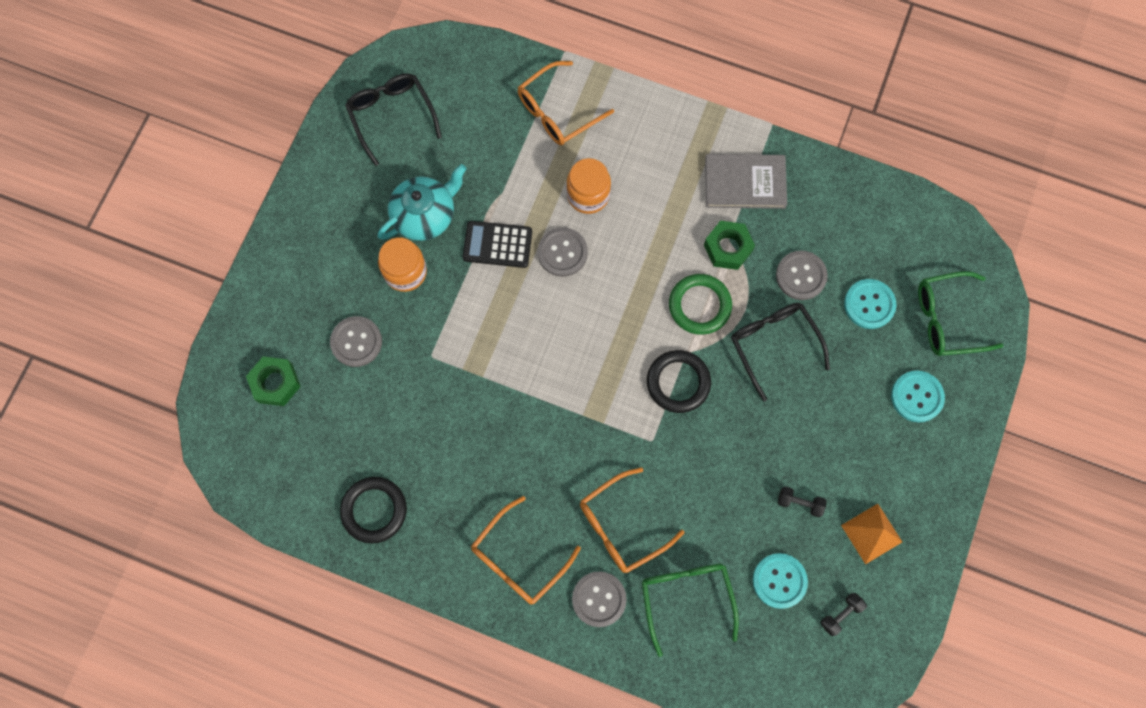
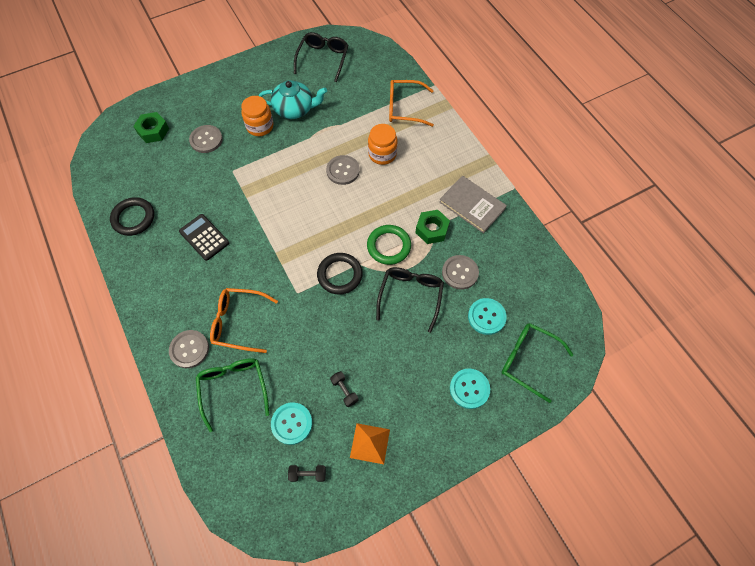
camera: 40 degrees right, 10 degrees down
black calculator [462,221,532,268] -> black calculator moved to [179,214,229,261]
orange glasses [471,496,581,605] -> none
green glasses [642,564,739,657] -> green glasses turned 45 degrees counterclockwise [196,358,269,432]

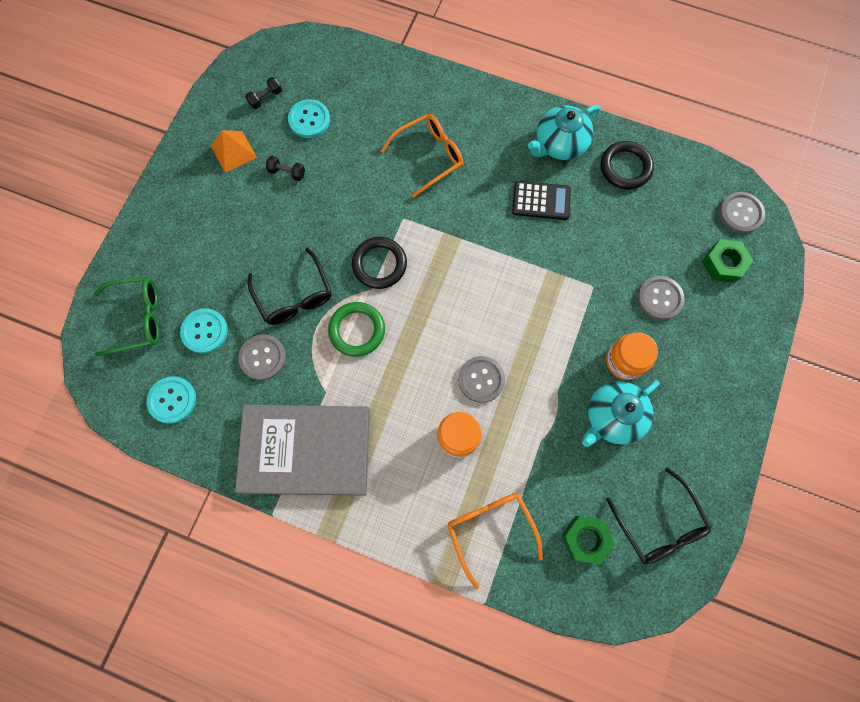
camera: 140 degrees right, 10 degrees up
grey button [169,330,209,368] -> grey button moved to [719,192,765,234]
green glasses [196,358,269,432] -> none
orange glasses [389,80,434,127] -> orange glasses turned 75 degrees counterclockwise [447,493,543,589]
green nut [415,210,450,244] -> green nut moved to [562,516,615,565]
grey book [439,176,507,233] -> grey book [235,405,370,496], size x1.62
turquoise button [450,368,490,409] -> turquoise button moved to [147,376,196,424]
none -> turquoise teapot [528,105,601,160]

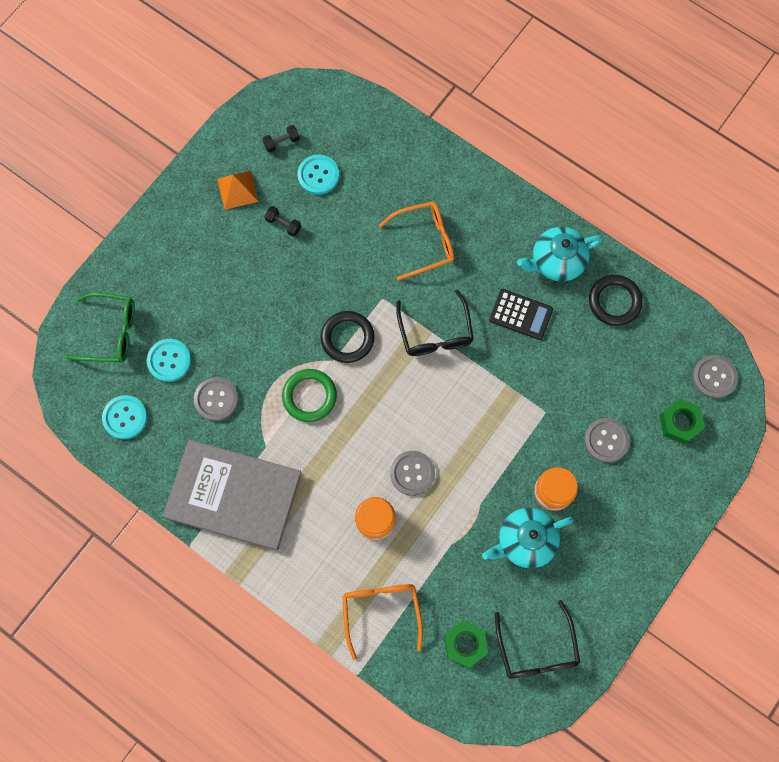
camera: 15 degrees right, 0 degrees up
black glasses [248,248,332,325] -> black glasses moved to [396,289,474,356]

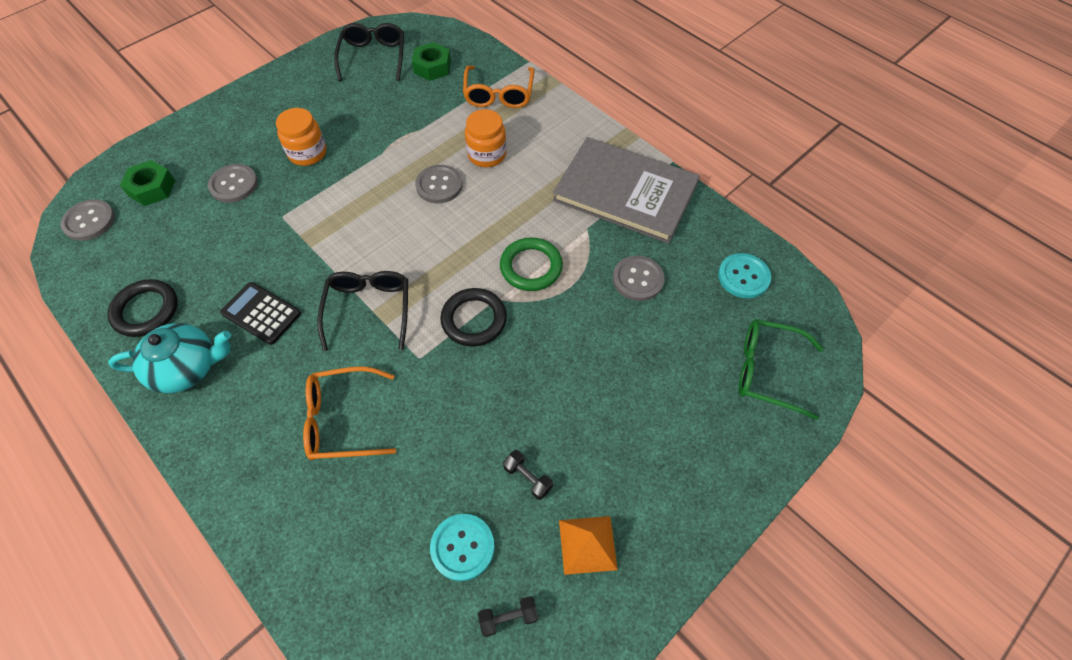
camera: 170 degrees left, 15 degrees down
turquoise button [147,339,191,382] -> none
turquoise teapot [482,508,573,568] -> none

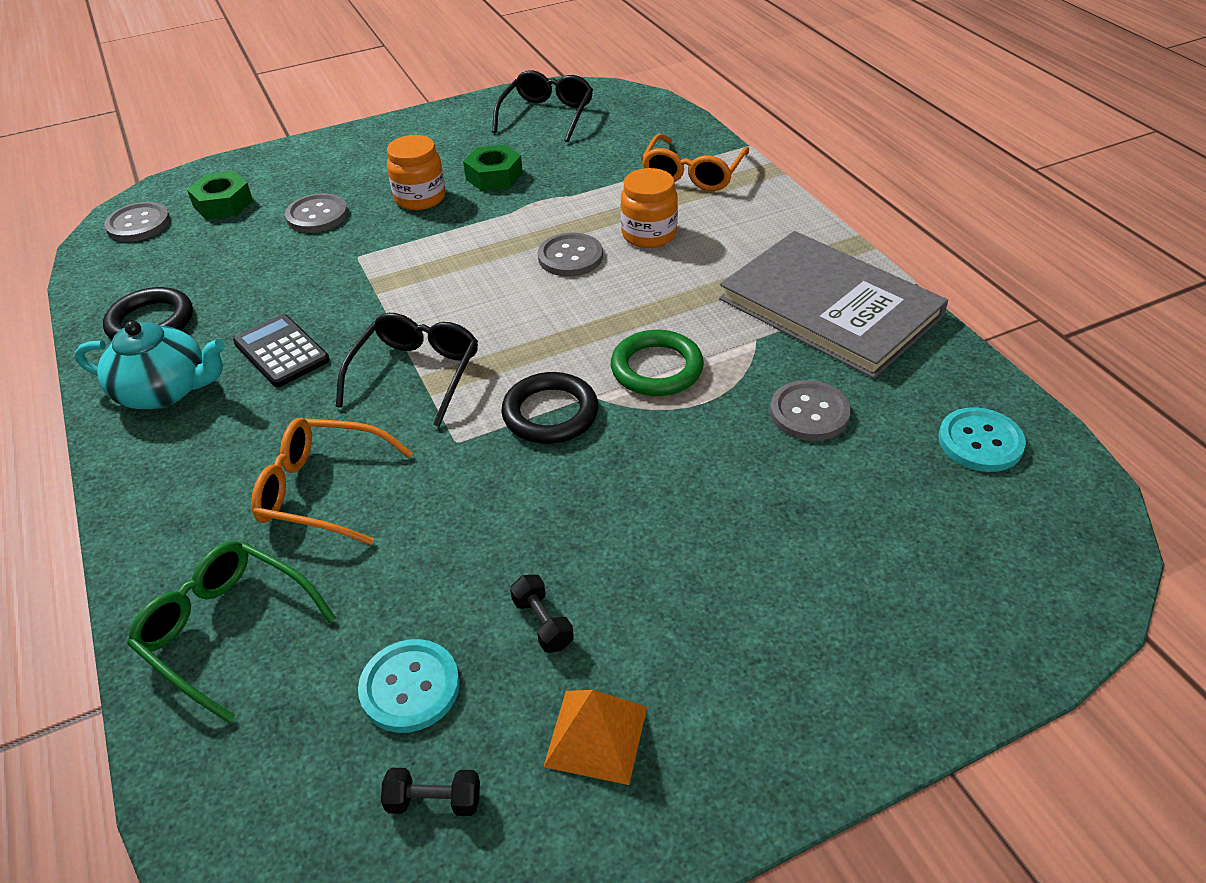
camera: 20 degrees right, 15 degrees down
green nut [412,42,451,81] -> green nut moved to [463,145,523,191]
green glasses [739,319,824,420] -> green glasses moved to [127,541,336,723]

